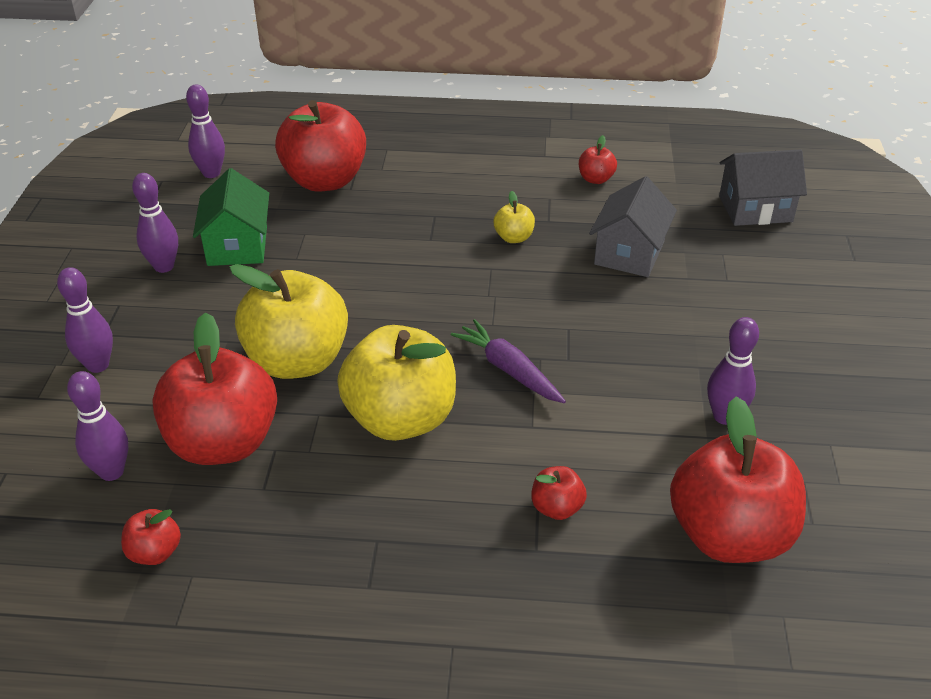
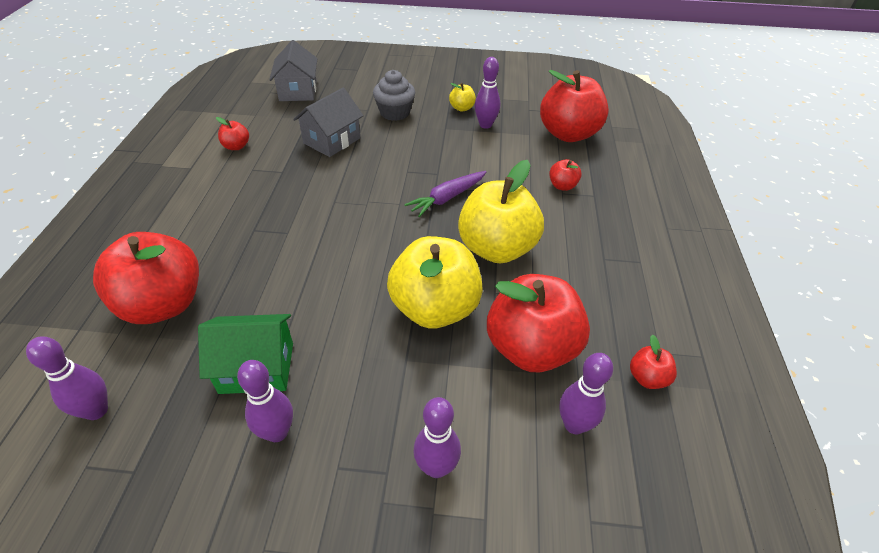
camera: 90 degrees left, 5 degrees up
yellow apple [493,191,535,243] -> yellow apple moved to [449,83,476,111]
grey house [589,176,677,277] -> grey house turned 75 degrees counterclockwise [293,88,364,157]
none -> grey cupcake [373,70,415,121]

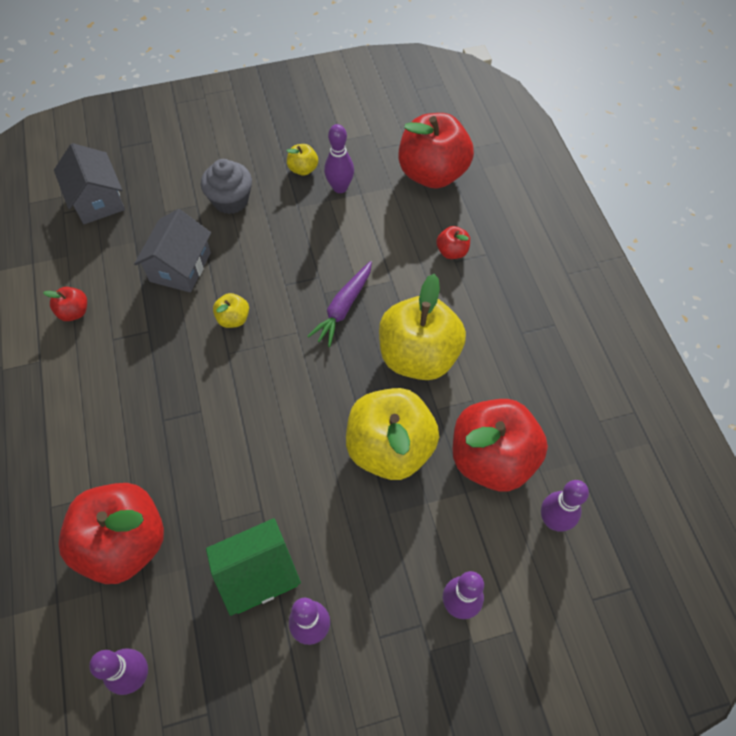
camera: 20 degrees left, 15 degrees up
red apple [630,335,677,389] -> none
none -> yellow apple [213,293,249,328]

